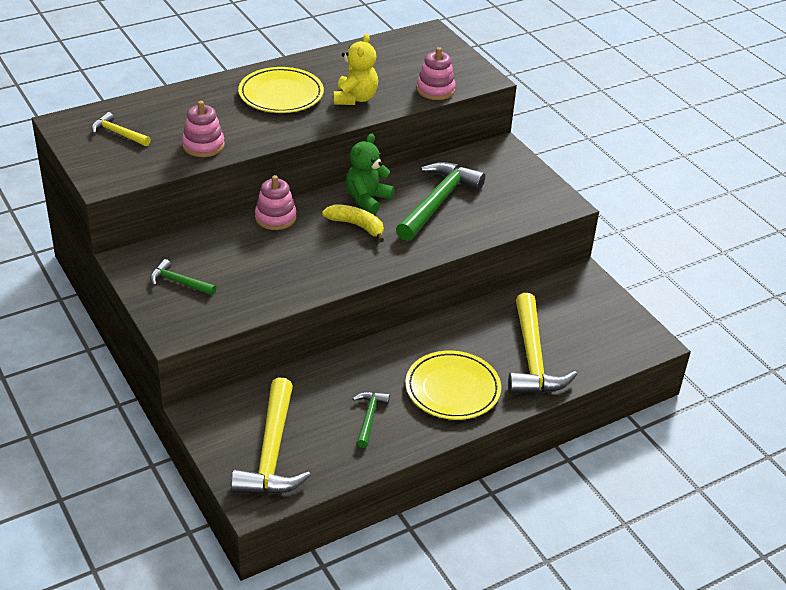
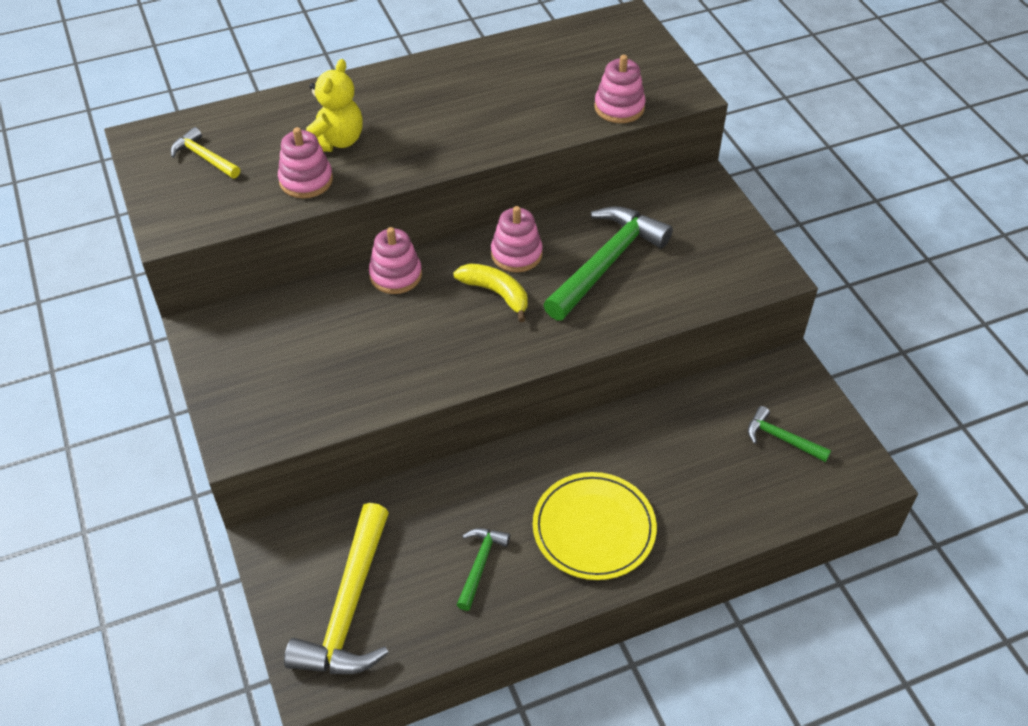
camera: 10 degrees right, 10 degrees up
green hammer [150,259,216,296] -> green hammer moved to [748,406,831,462]
yellow plate [238,67,324,113] -> none
yellow teddy bear [333,33,378,105] -> yellow teddy bear moved to [306,59,363,152]
green teddy bear [346,134,394,215] -> pink stacking toy [491,206,543,272]
yellow hammer [508,293,577,394] -> none

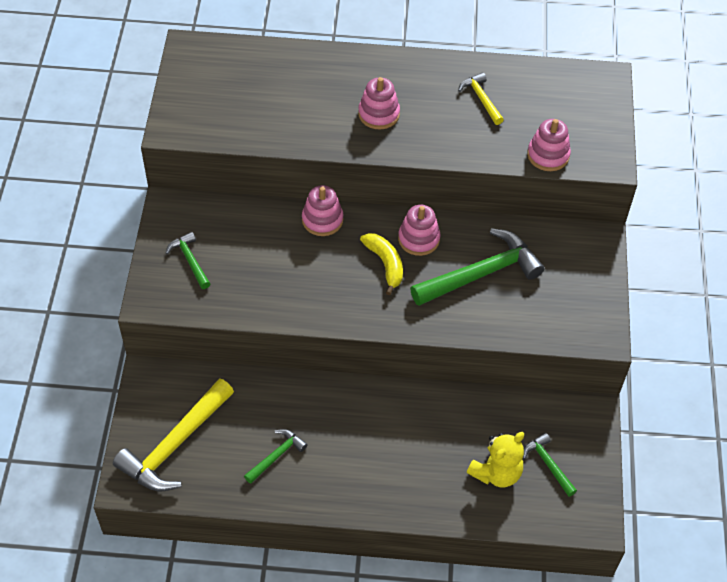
camera: 25 degrees right, 5 degrees up
yellow hammer [171,127,240,178] -> yellow hammer moved to [458,72,504,125]
pink stacking toy [278,127,333,198] -> pink stacking toy moved to [358,77,400,130]
yellow teddy bear [306,59,363,152] -> yellow teddy bear moved to [467,432,524,487]
yellow plate [533,472,657,580] -> none
none -> green hammer [166,232,210,289]

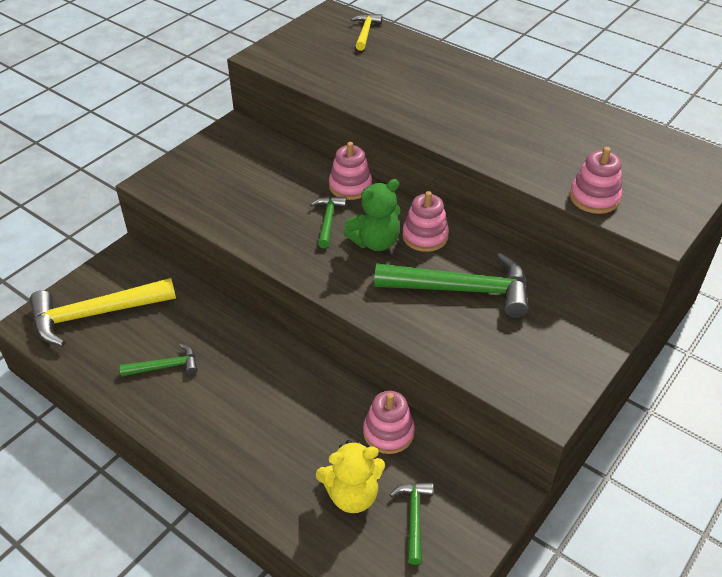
camera: 35 degrees right, 10 degrees down
green hammer [166,232,210,289] -> green hammer moved to [310,196,346,248]
pink stacking toy [358,77,400,130] -> pink stacking toy moved to [363,391,415,454]
yellow banana [360,233,403,295] -> green teddy bear [343,179,400,251]
yellow hammer [458,72,504,125] -> yellow hammer moved to [351,13,382,51]

